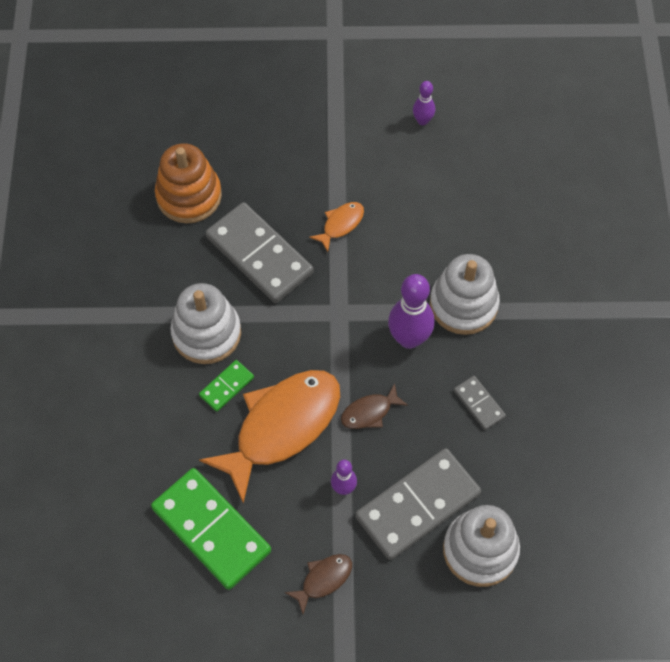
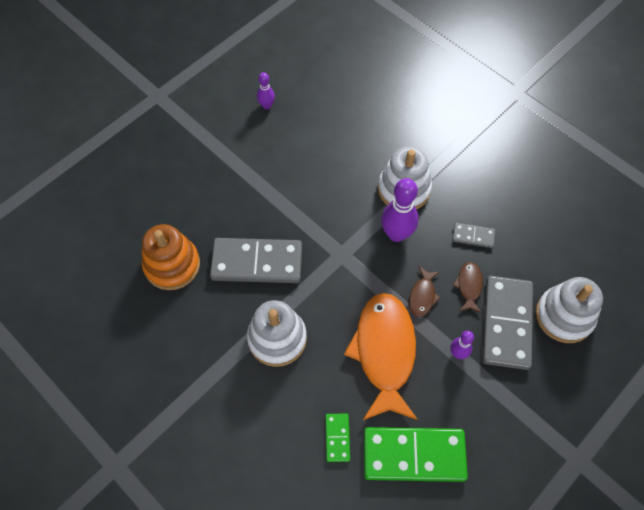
camera: 45 degrees left, 0 degrees up
green domino [199,360,254,412] -> green domino moved to [325,413,350,462]
brown fish [285,554,352,614] -> brown fish moved to [453,262,483,313]
orange fish [309,202,364,252] -> none

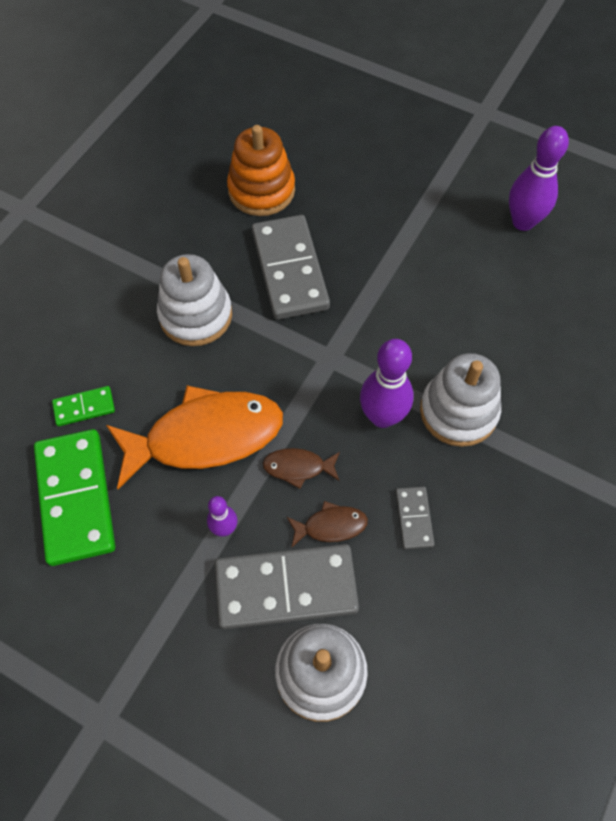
camera: 75 degrees right, 0 degrees up
purple bowling pin [257,72,275,109] -> purple bowling pin [509,126,569,231], size x1.84

